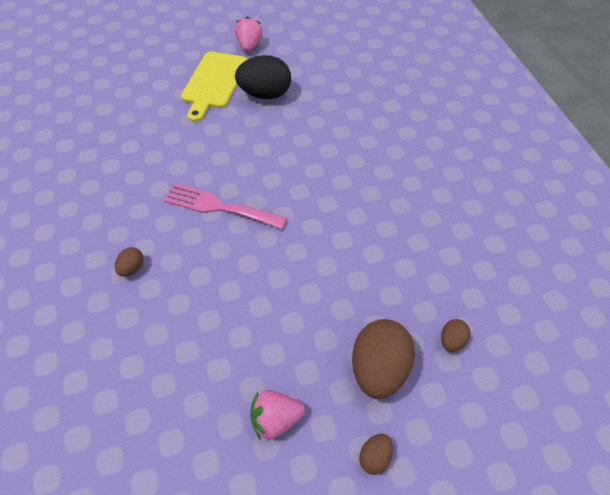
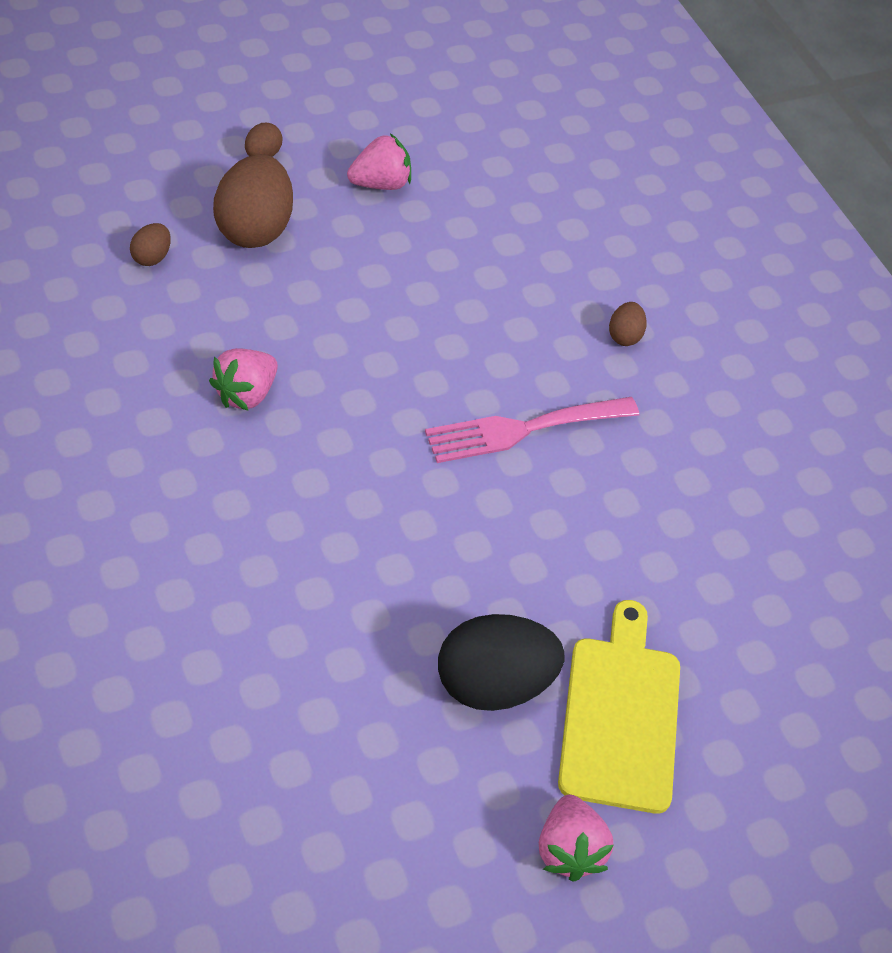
camera: 165 degrees right, 5 degrees down
pink fork [164,183,287,229] -> pink fork turned 150 degrees clockwise [425,397,639,463]
none -> pink strawberry [209,348,278,411]

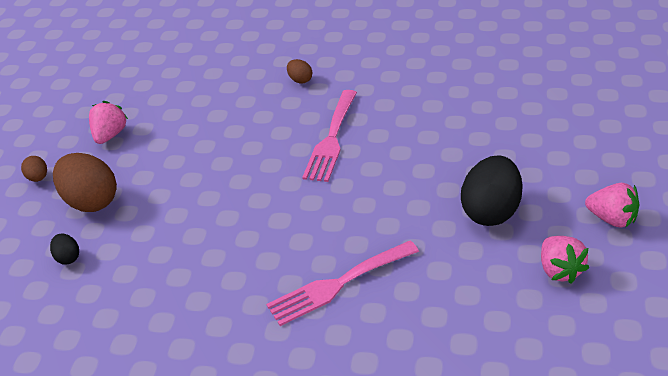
camera: 45 degrees left, 10 degrees down
brown egg [130,223,171,266] -> black egg [50,234,79,265]
pink strawberry [209,348,278,411] -> pink strawberry moved to [541,236,589,284]
yellow cutting board [558,600,680,814] -> none
none -> pink fork [266,240,419,326]

